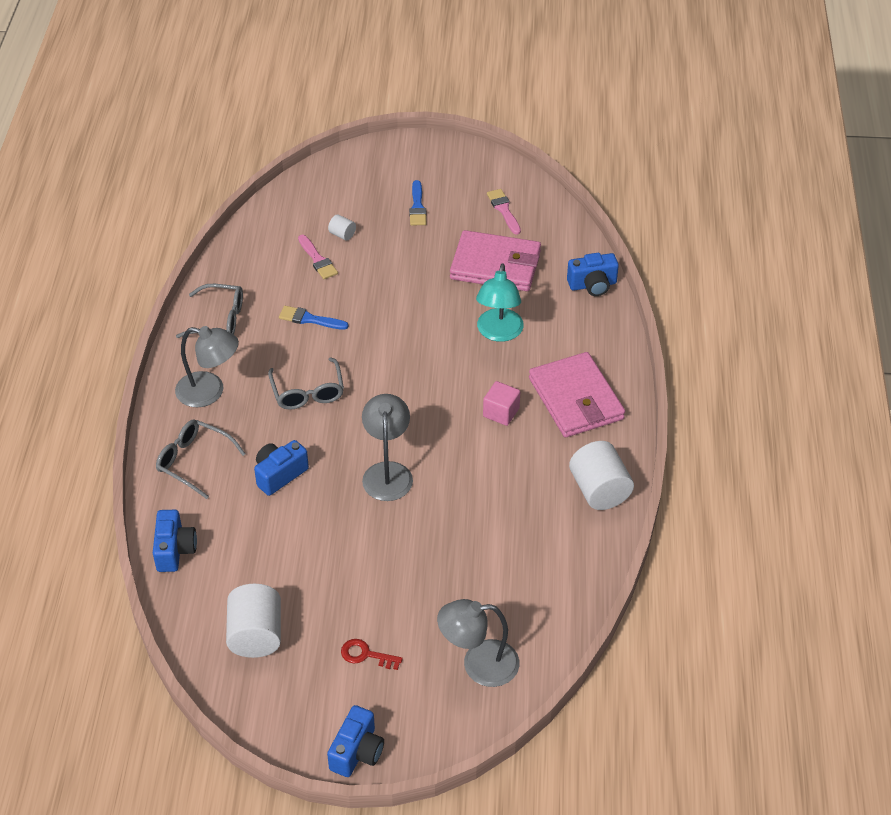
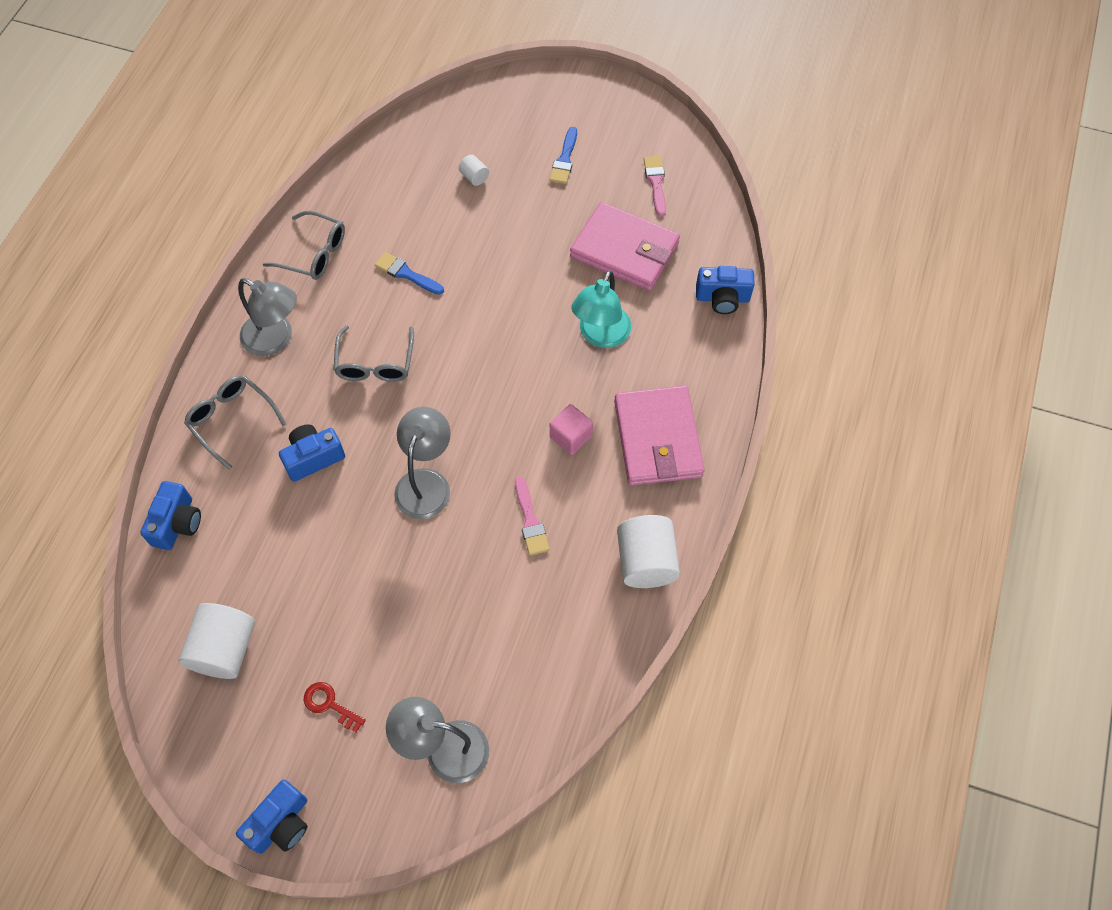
camera: 15 degrees right, 15 degrees up
pink brush [298,235,338,279] -> pink brush moved to [515,476,549,555]

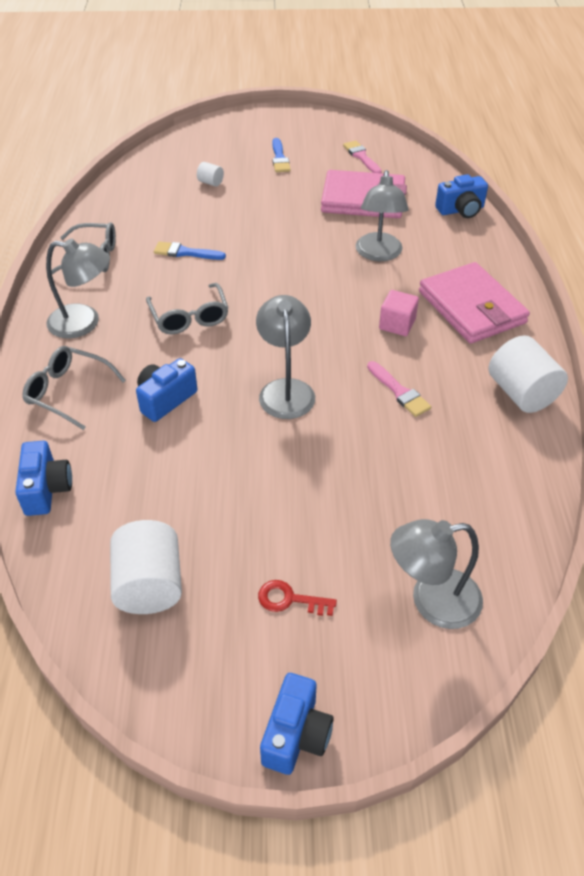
camera: 20 degrees left, 15 degrees down
turquoise lamp [571,270,631,348] -> grey lamp [356,170,408,261]

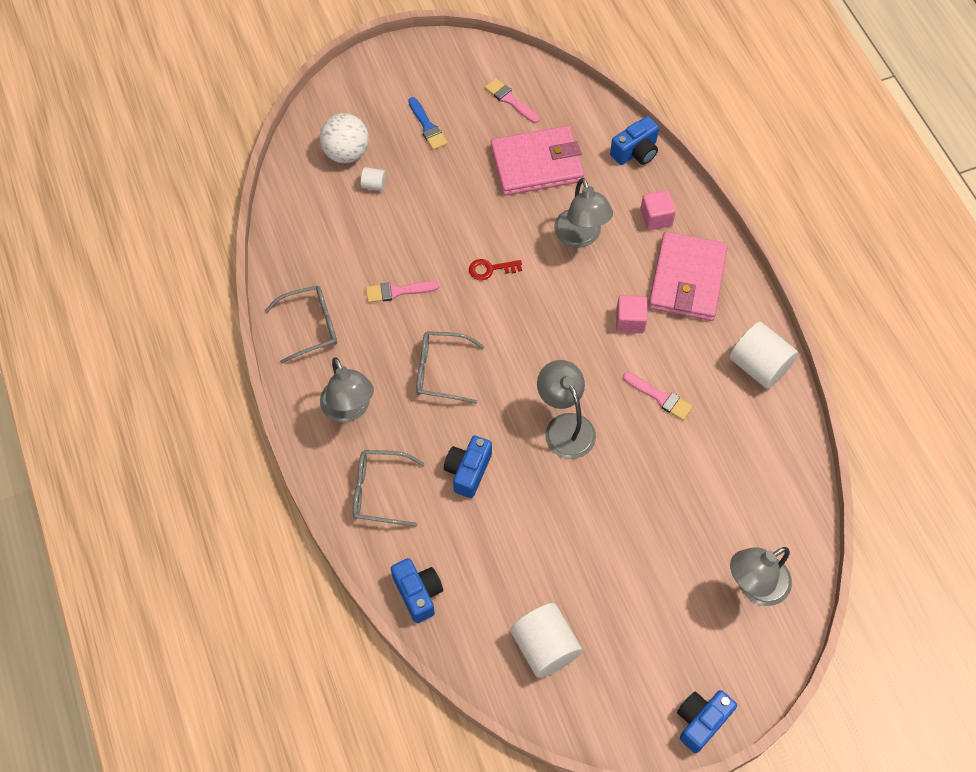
camera: 20 degrees left, 15 degrees up
grey lamp [46,239,110,338] -> grey lamp turned 75 degrees clockwise [320,357,374,423]
grey glasses [146,283,228,335] -> grey glasses turned 135 degrees clockwise [416,331,484,404]
blue brush [154,241,226,260] -> pink brush [366,281,439,303]
red key [258,580,337,616] -> red key moved to [469,259,522,280]
blue camera [260,673,334,775] -> blue camera turned 135 degrees counterclockwise [677,690,737,753]
pink wallet [419,262,530,344] -> pink wallet turned 60 degrees clockwise [649,232,728,321]
none -> white ball [320,113,369,163]
none -> pink cube [640,190,676,230]

